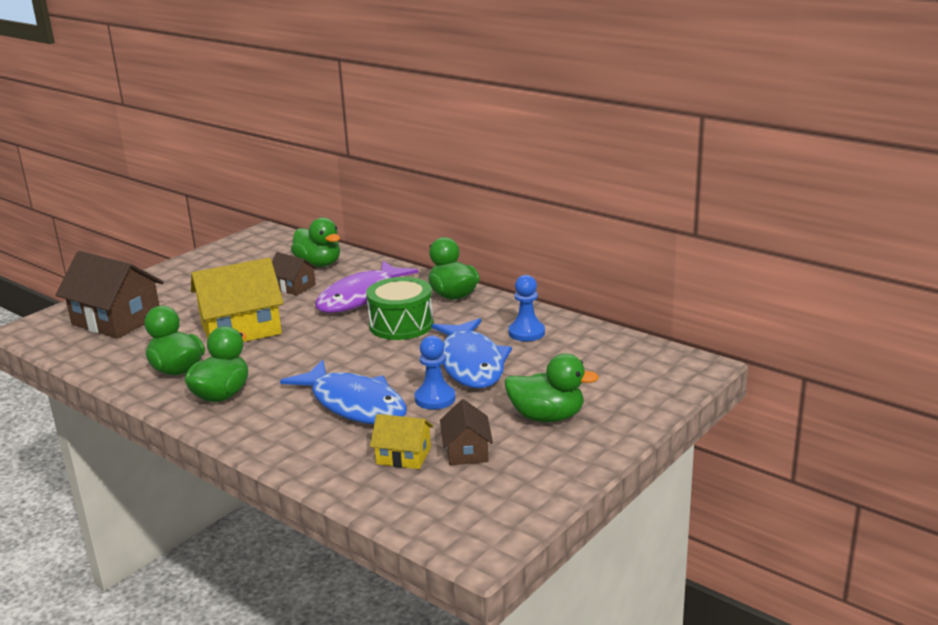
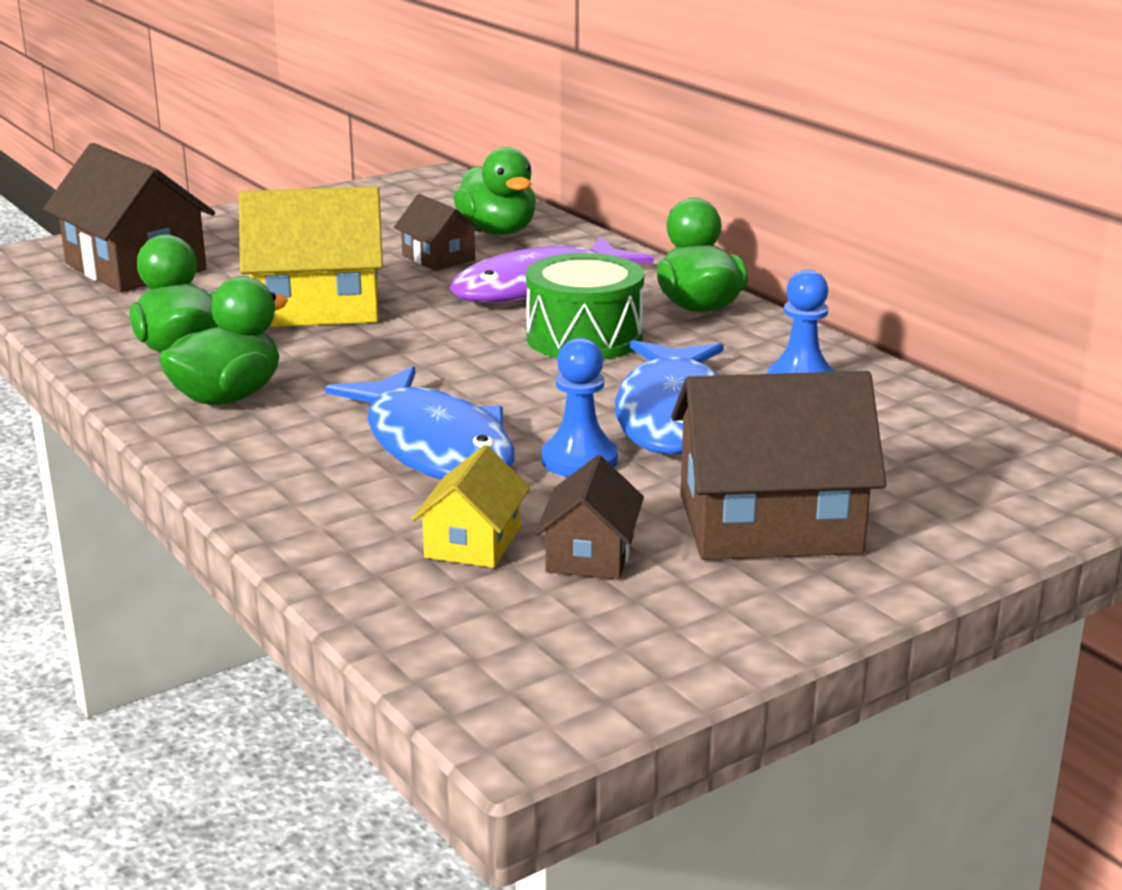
camera: 15 degrees right, 0 degrees up
yellow house [370,414,434,469] -> yellow house turned 75 degrees clockwise [412,445,530,568]
green duck [504,354,599,422] -> brown house [671,371,886,560]

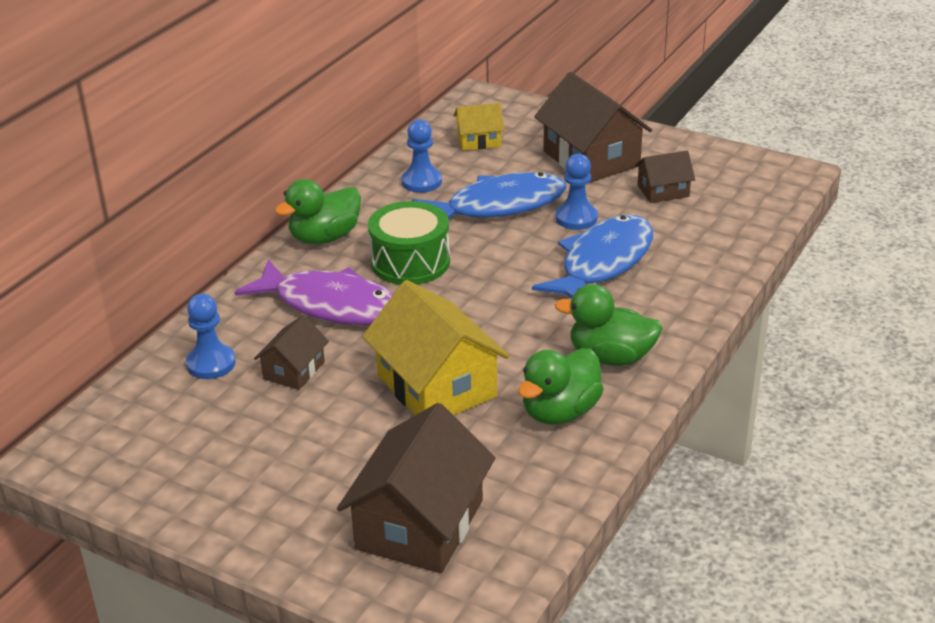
camera: 115 degrees left, 10 degrees up
yellow house [412,445,530,568] -> yellow house moved to [454,103,504,151]
green duck [454,147,536,235] -> blue pawn [186,294,236,379]

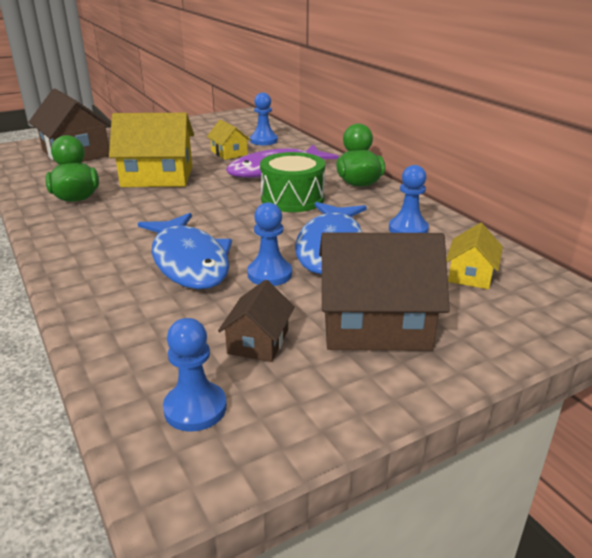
camera: 120 degrees right, 5 degrees down
brown house [254,315,329,390] -> yellow house [207,119,251,160]
green duck [554,284,663,366] -> none
none -> blue pawn [163,318,227,432]

